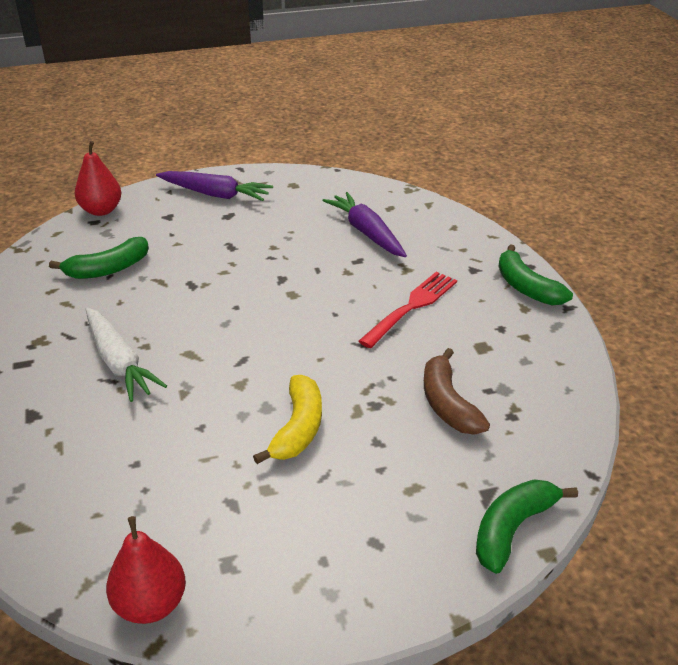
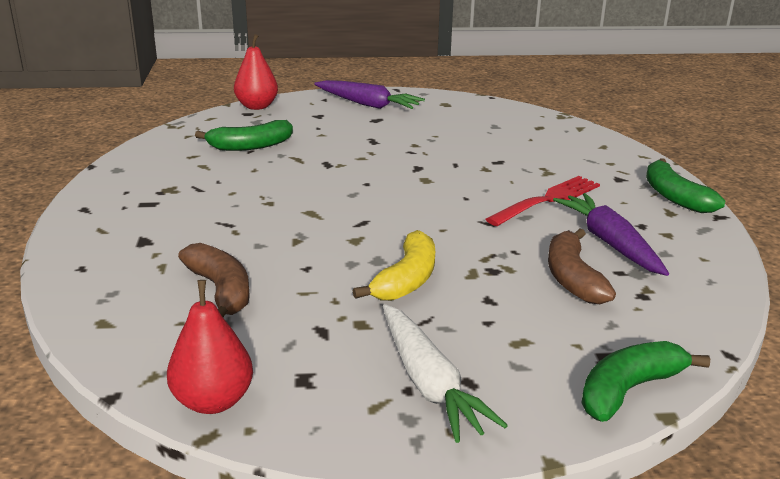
camera: 10 degrees right, 10 degrees down
white carrot [86,307,167,402] -> white carrot moved to [383,304,508,443]
purple carrot [323,192,407,257] -> purple carrot moved to [553,193,669,276]
none -> brown banana [178,243,250,317]

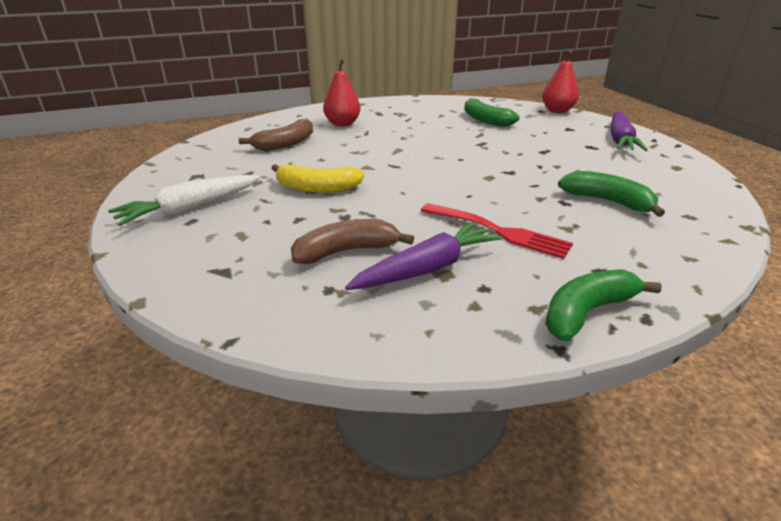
camera: 75 degrees right, 5 degrees up
red pear [167,280,253,414] -> red pear moved to [323,59,361,127]
green banana [581,341,710,422] -> green banana moved to [558,171,665,217]

